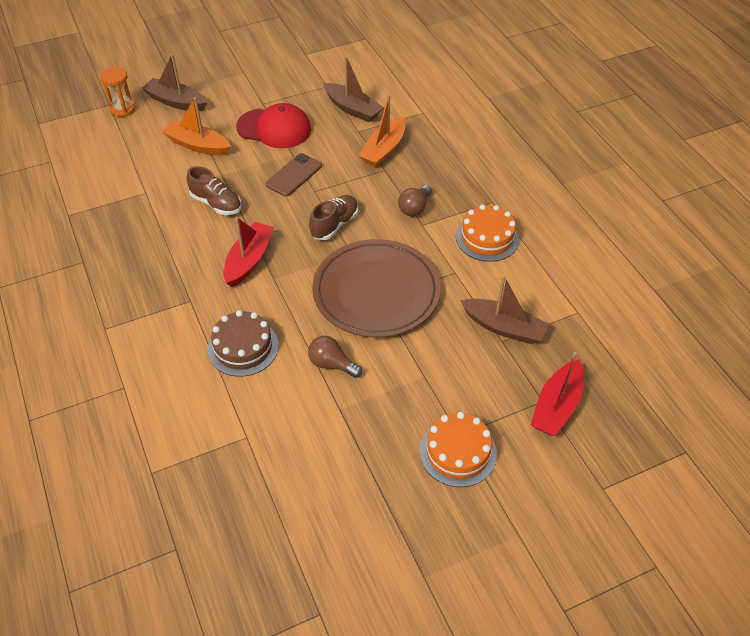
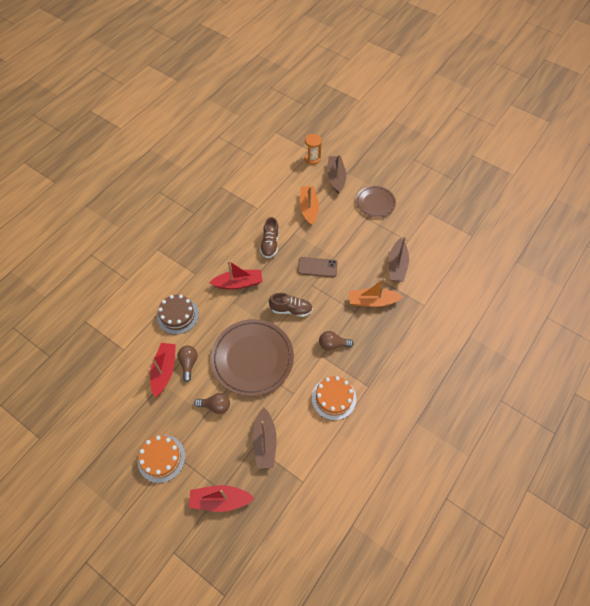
camera: 60 degrees right, 10 degrees up
red cap [236,103,311,148] -> none
none -> red boat [150,343,176,397]
none -> brown light bulb [194,393,230,414]
none -> brown plate [356,186,396,218]

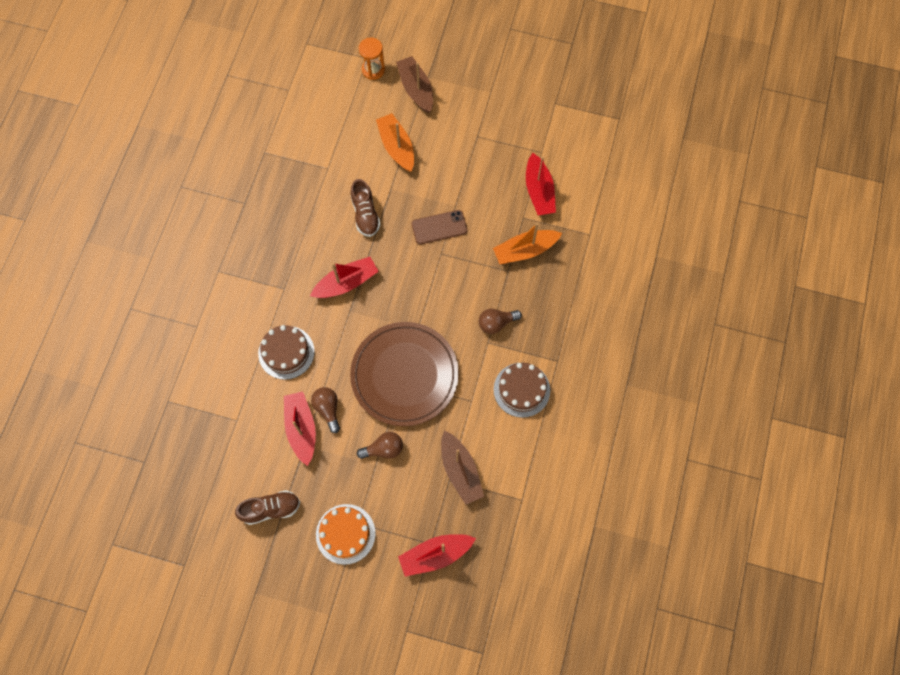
camera: 20 degrees left, 10 degrees up
brown shoe [269,293,313,317] -> brown shoe moved to [235,490,300,525]
orange cake [312,376,356,420] -> brown cake [494,363,550,418]
brown plate [356,186,396,218] -> none
brown boat [389,236,409,282] -> red boat [526,153,556,215]

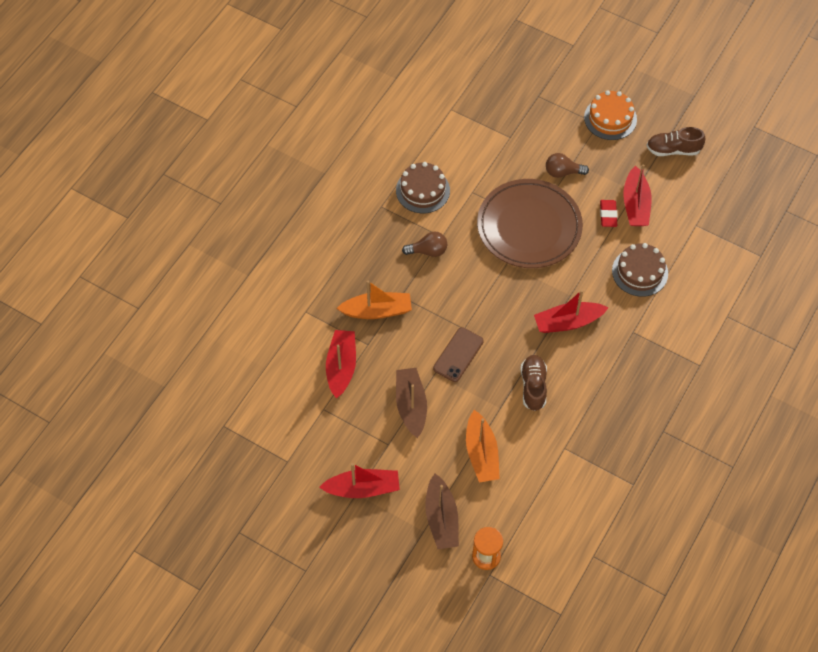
camera: 165 degrees left, 10 degrees down
brown light bulb [311,387,340,433] -> red eraser [600,200,618,227]
red boat [398,534,476,577] -> red boat moved to [319,463,400,498]
brown phone [412,210,468,245] -> brown phone turned 60 degrees counterclockwise [433,327,484,382]
brown boat [441,431,484,505] -> brown boat moved to [396,368,427,438]

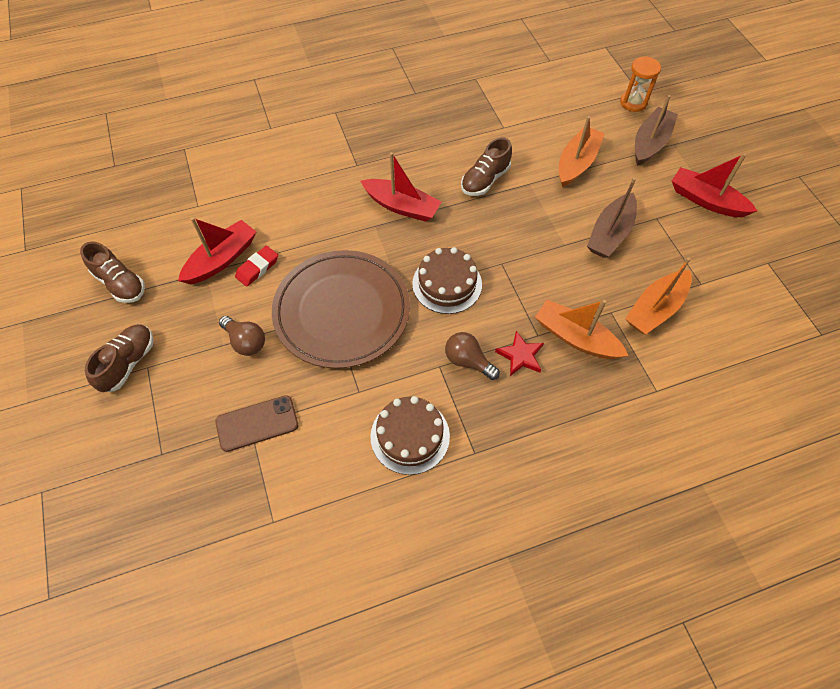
camera: 140 degrees left, 0 degrees up
red boat [326,330,356,399] -> orange boat [625,257,692,334]
brown phone [433,327,484,382] -> brown phone moved to [215,395,298,452]
orange cake [584,90,637,140] -> brown shoe [85,324,154,392]
brown cake [612,243,668,297] -> brown cake moved to [412,247,482,314]
none -> red star [495,331,544,376]

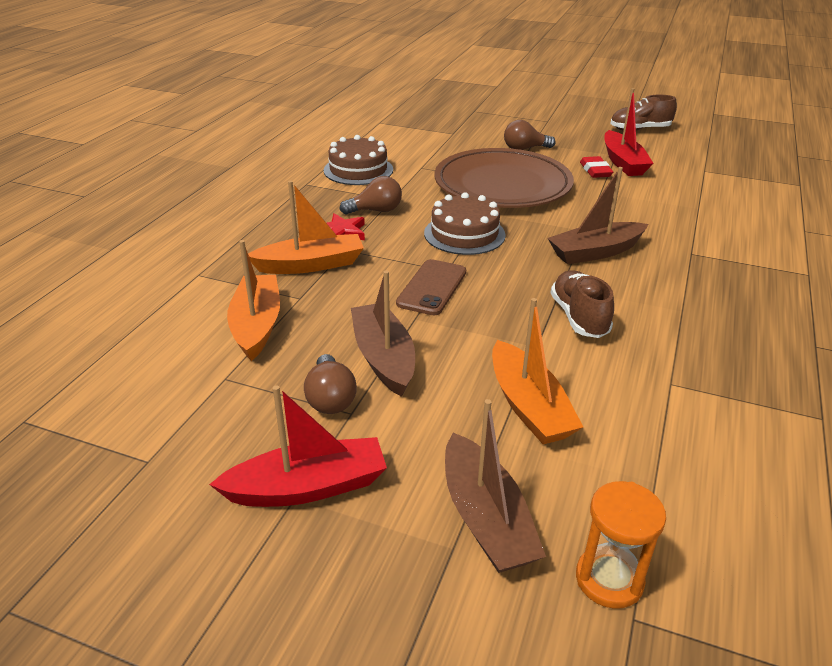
camera: 130 degrees right, 25 degrees down
brown shoe [85,324,154,392] -> none
brown phone [215,395,298,452] -> brown phone moved to [396,259,466,315]
red boat [361,152,442,222] -> brown boat [548,167,648,264]
none -> brown light bulb [304,354,357,414]

